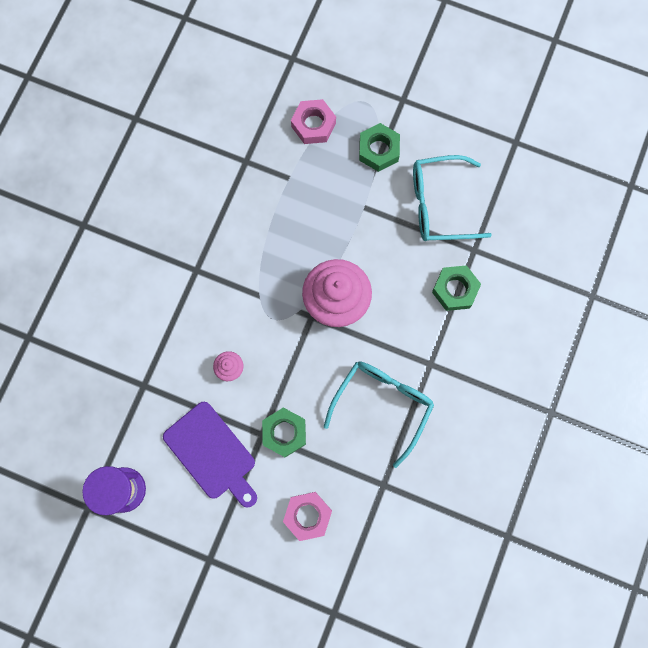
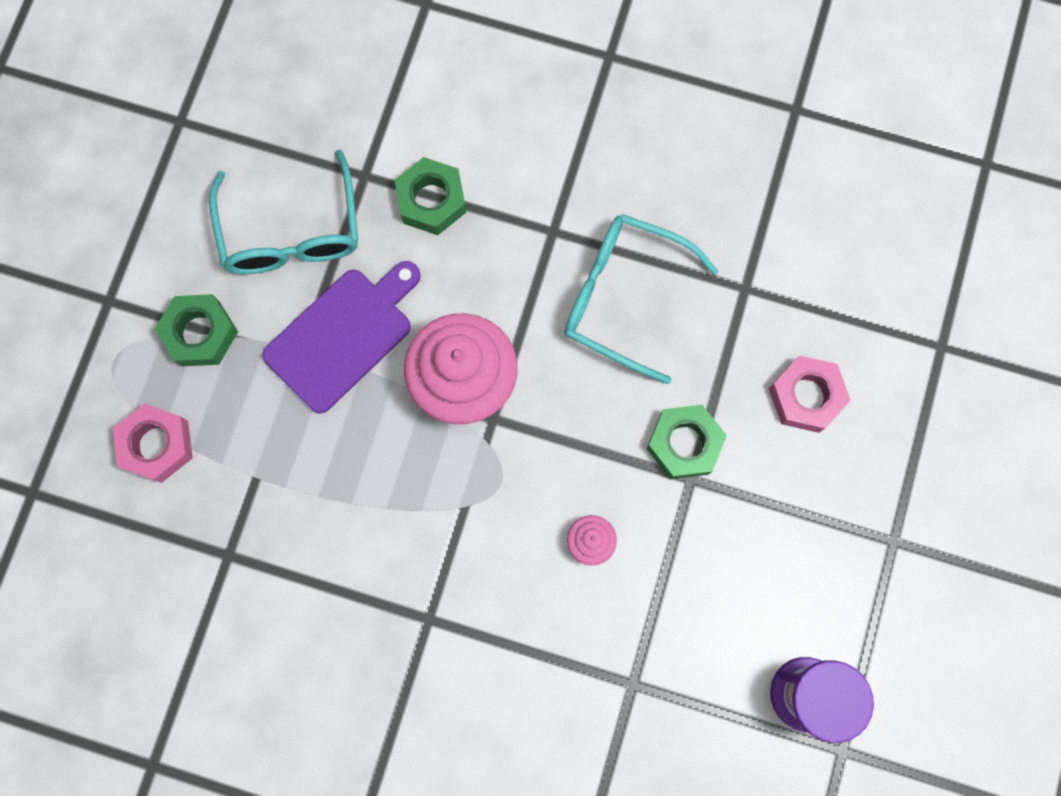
camera: 95 degrees left, 0 degrees up
purple cutting board [163,402,257,508] -> purple cutting board moved to [262,261,421,413]

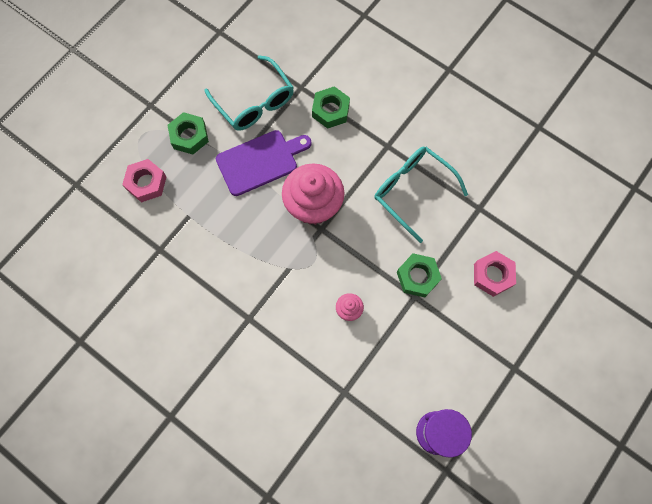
camera: 20 degrees right, 5 degrees down
turquoise glasses [209,149,358,274] -> turquoise glasses turned 45 degrees counterclockwise [204,55,294,131]

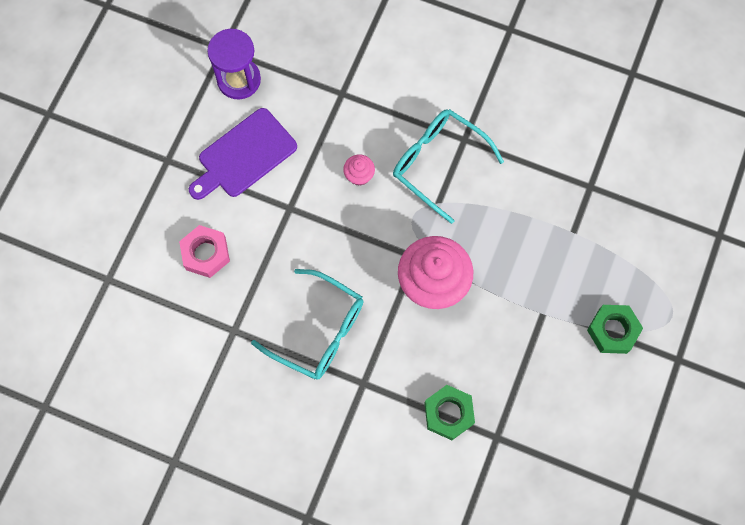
camera: 165 degrees right, 0 degrees up
pink nut [122,159,167,203] -> none
turquoise glasses [204,55,294,131] -> turquoise glasses moved to [393,109,504,224]
purple cutting board [216,130,312,196] -> purple cutting board moved to [189,108,297,200]
green nut [397,253,442,297] -> none

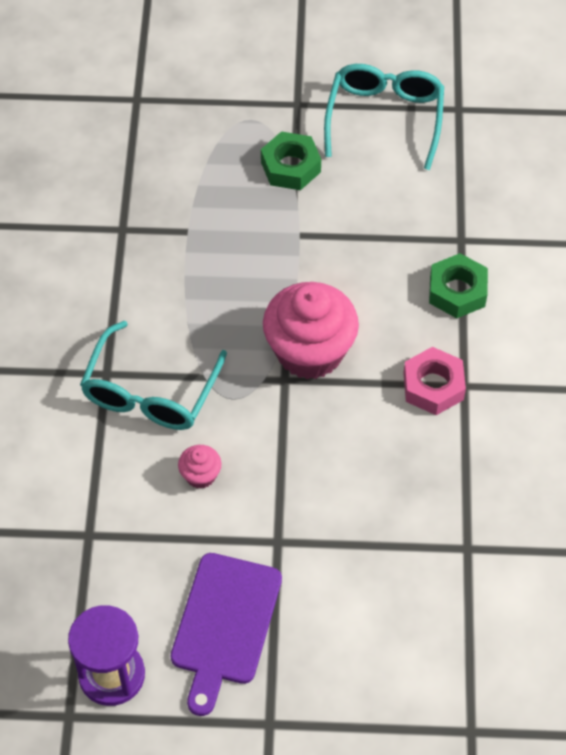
camera: 110 degrees left, 15 degrees down
pink nut [179,225,230,278] -> pink nut moved to [403,347,466,415]
purple cutting board [189,108,297,200] -> purple cutting board turned 75 degrees clockwise [170,553,282,716]
turquoise glasses [251,269,364,380] -> turquoise glasses moved to [324,64,444,170]

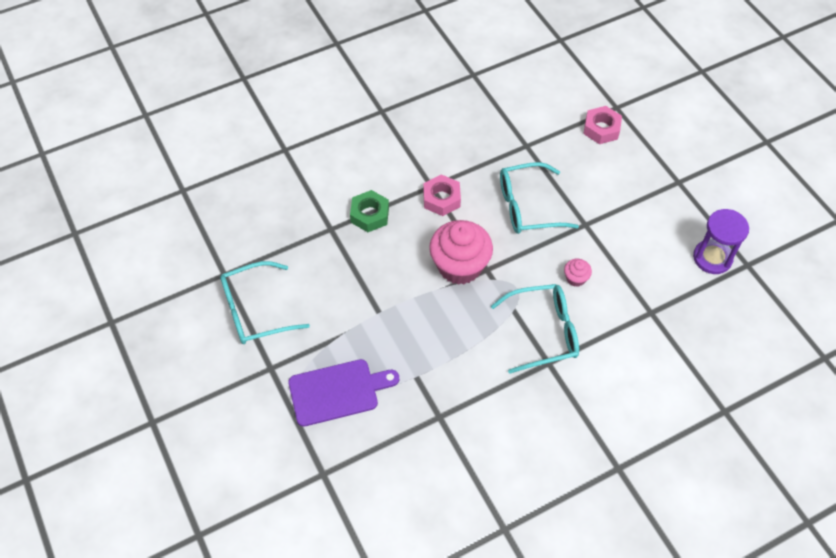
camera: 120 degrees left, 0 degrees up
purple cutting board [170,553,282,716] -> purple cutting board moved to [288,359,399,427]
green nut [261,131,321,190] -> none
none -> turquoise glasses [500,162,579,234]
none -> pink nut [583,106,622,144]

